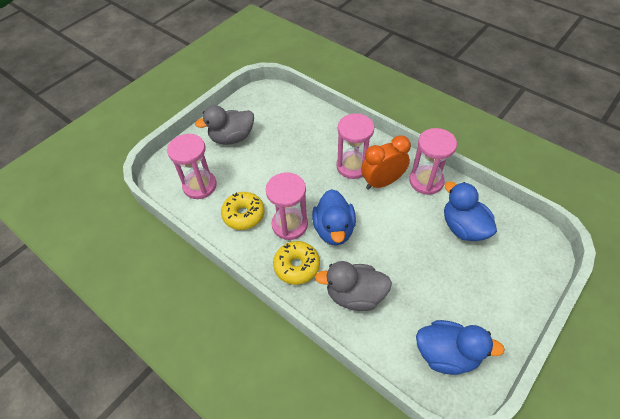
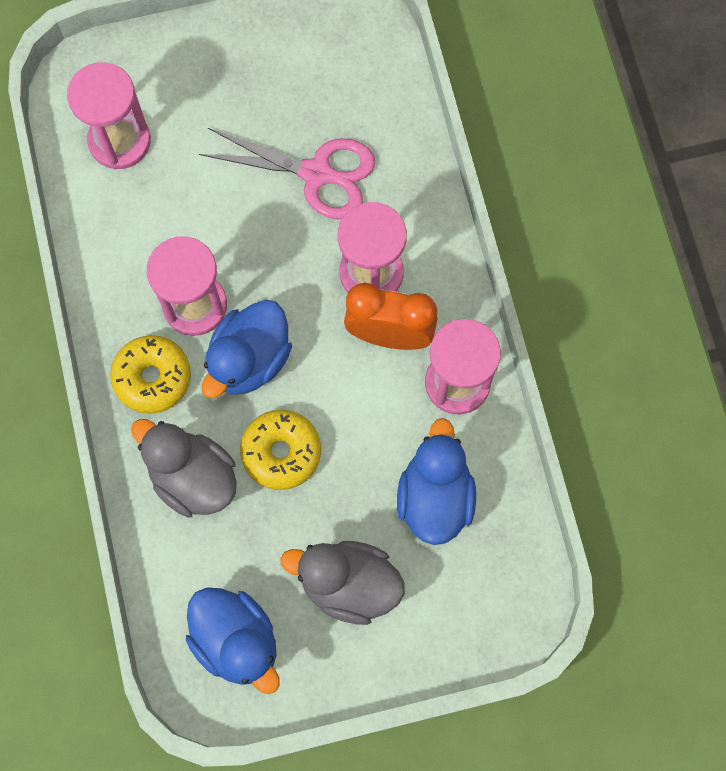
camera: 35 degrees right, 20 degrees up
grey duck [195,105,254,145] -> grey duck moved to [281,541,405,625]
yellow donut [221,192,265,230] -> yellow donut moved to [240,410,321,490]
none -> pink scissors [199,128,375,219]

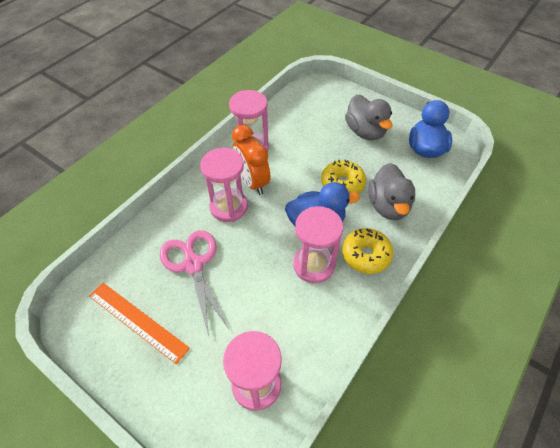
camera: 130 degrees left, 20 degrees down
blue duck [397,418,476,545] -> none
none -> orange ruler [89,283,190,364]

